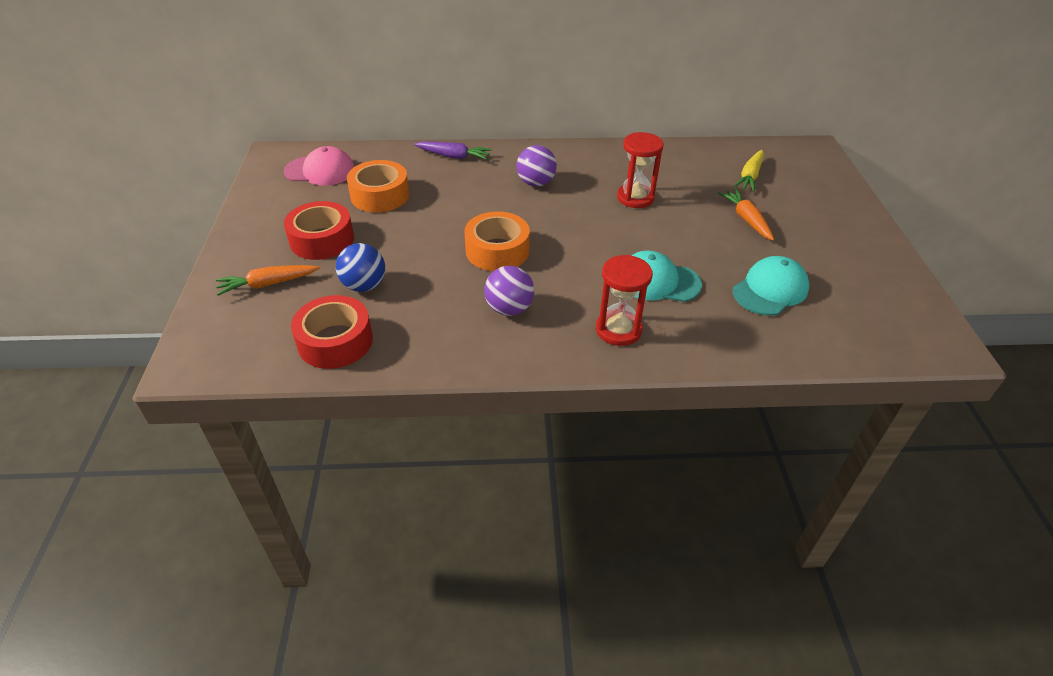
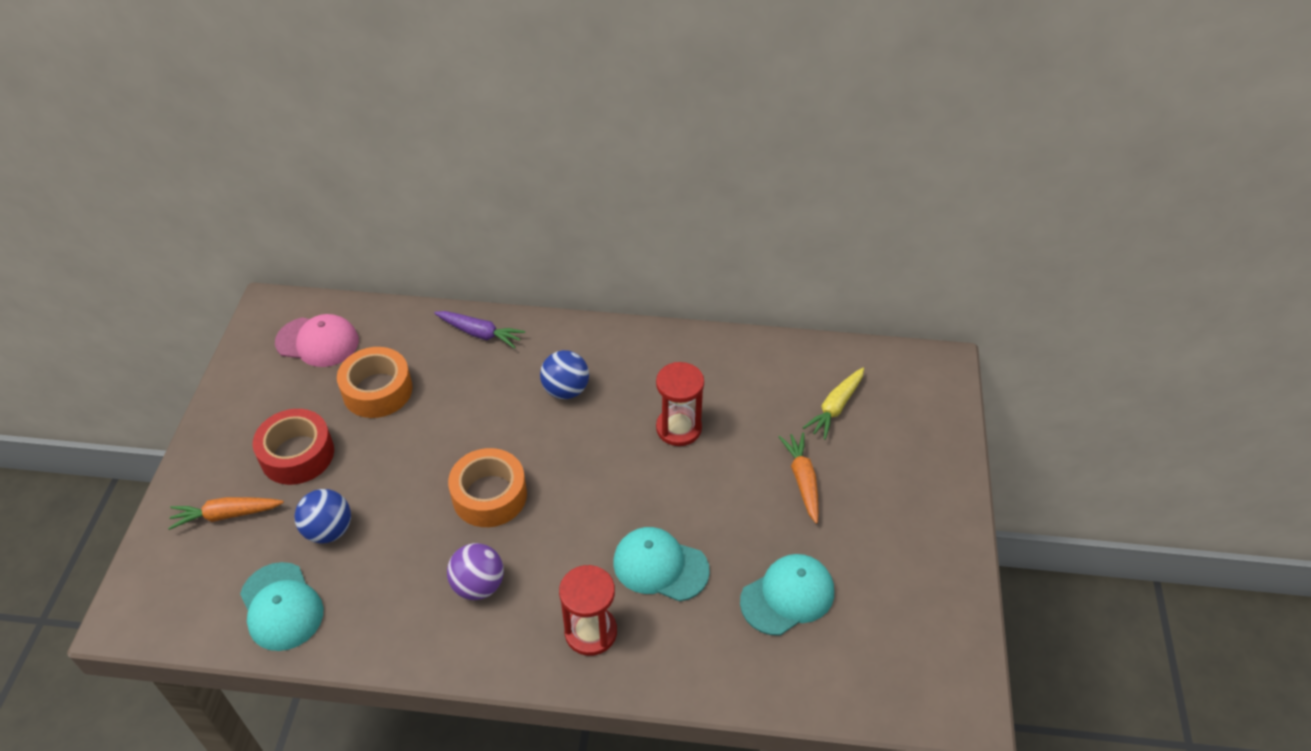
camera: 10 degrees right, 5 degrees up
red tape [291,295,373,369] -> turquoise cap [240,562,323,651]
purple ball [517,145,557,187] -> blue ball [540,350,589,399]

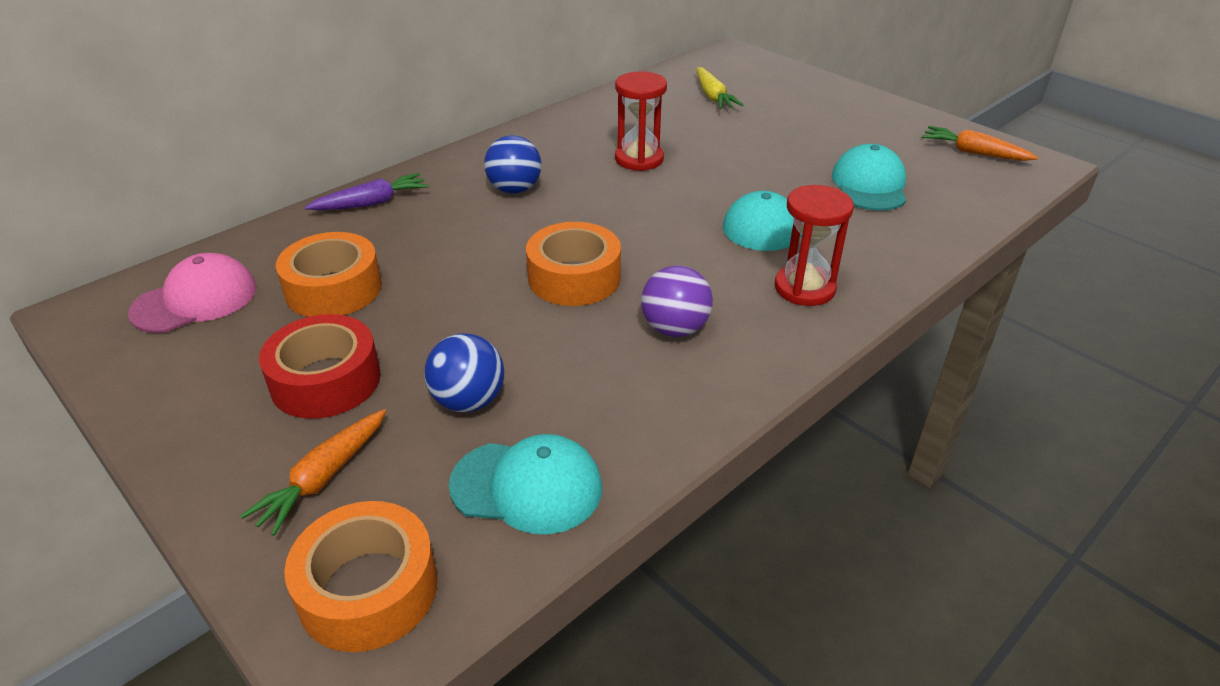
camera: 50 degrees left, 10 degrees down
orange carrot [779,433,819,524] -> orange carrot moved to [922,126,1038,161]
none -> orange tape [284,501,437,652]

